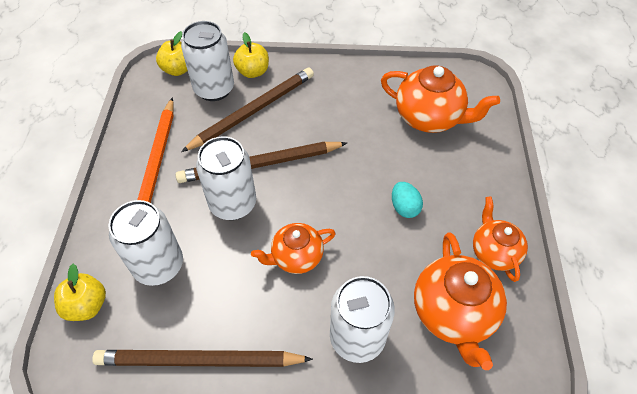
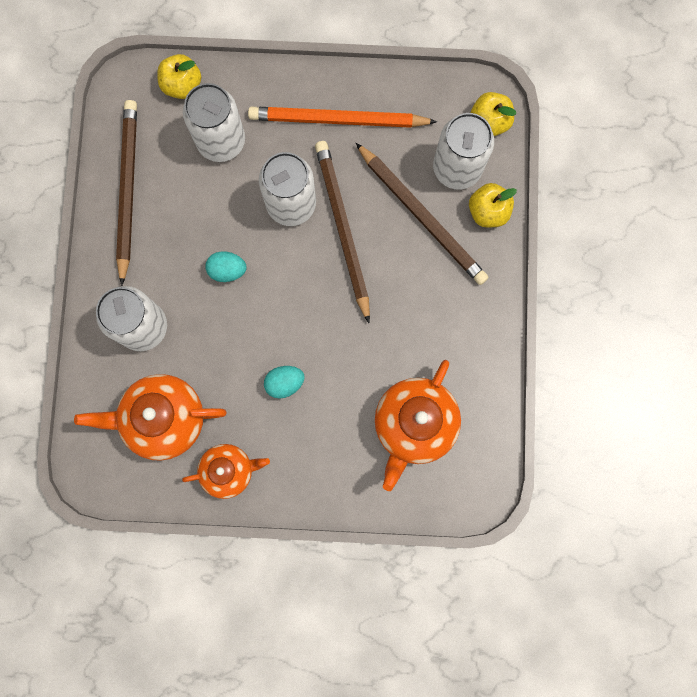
camera: 90 degrees right, 25 degrees up
orange teapot [251,223,336,274] -> turquoise egg [205,252,246,282]

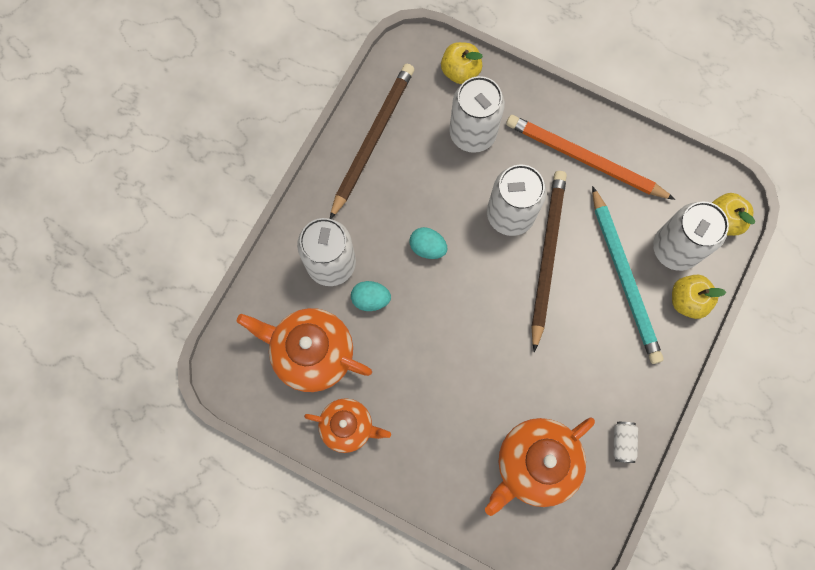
camera: 25 degrees right, 5 degrees down
turquoise egg [264,366,305,399] -> turquoise egg moved to [351,281,391,311]
brown pencil [356,143,489,285] -> turquoise pencil [592,186,664,364]
none -> white can [613,422,638,463]

